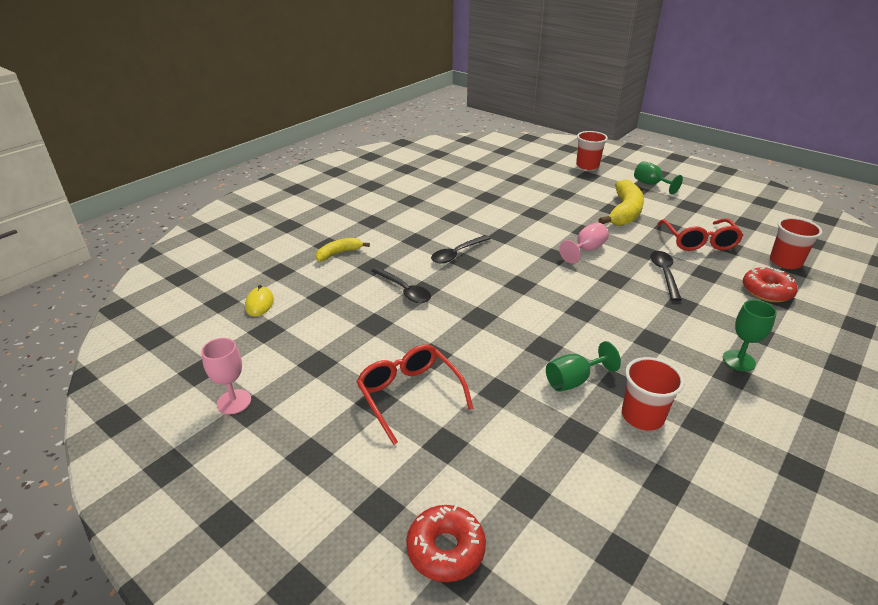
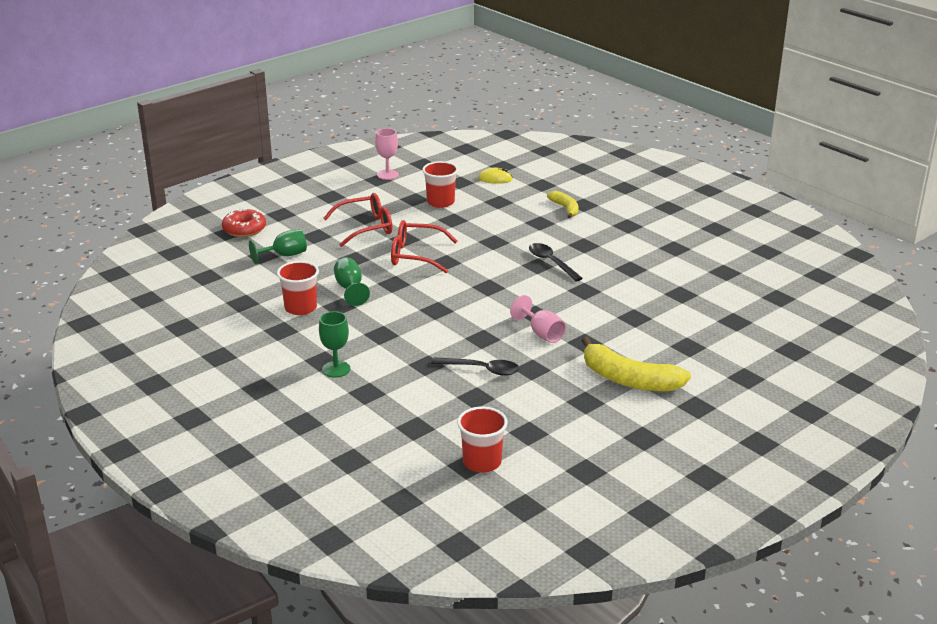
camera: 100 degrees right, 5 degrees down
black spoon [372,267,431,303] -> none
red cup [576,131,608,170] -> red cup moved to [422,161,458,208]
green goblet [634,161,683,195] -> green goblet moved to [249,229,307,264]
red glasses [657,218,743,251] -> red glasses moved to [391,220,457,273]
red donut [743,267,798,302] -> none

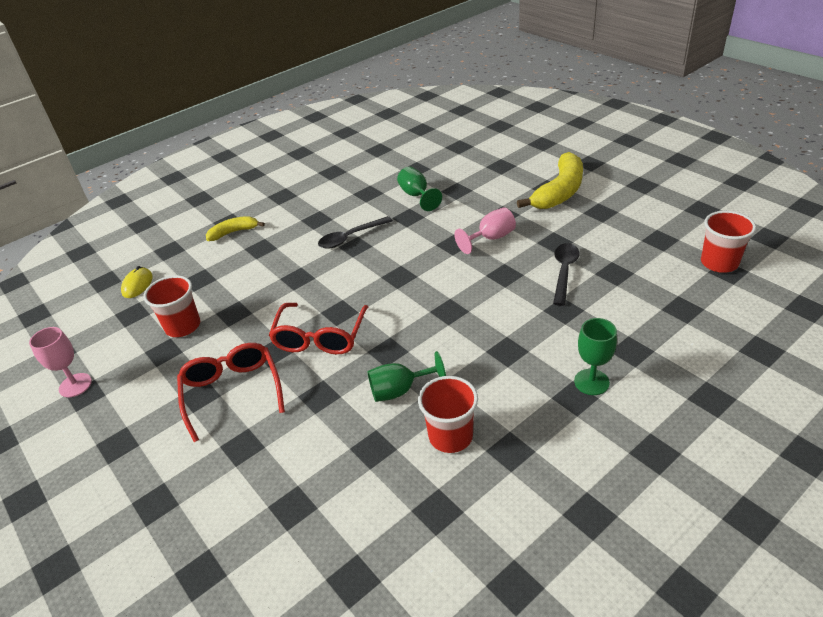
camera: 85 degrees left, 10 degrees up
red donut [222,208,266,237] -> none
green goblet [249,229,307,264] -> green goblet moved to [397,167,442,211]

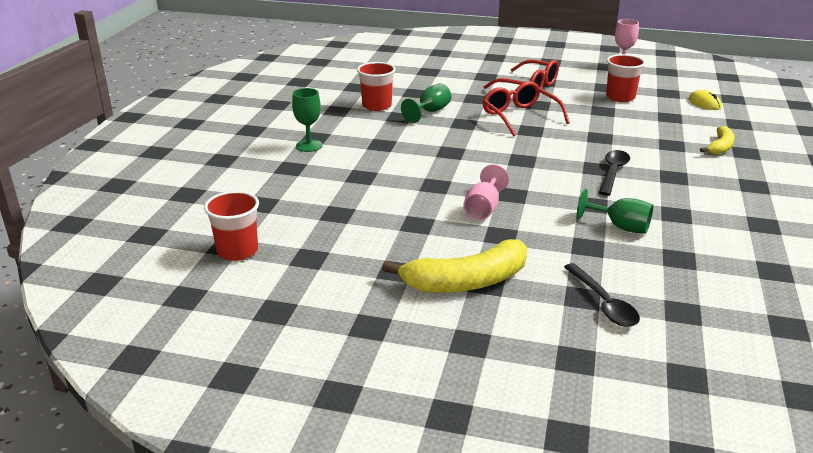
camera: 140 degrees right, 10 degrees down
yellow banana [517,152,583,209] -> yellow banana turned 105 degrees counterclockwise [382,239,528,293]
black spoon [553,243,580,306] -> black spoon moved to [564,263,640,327]

